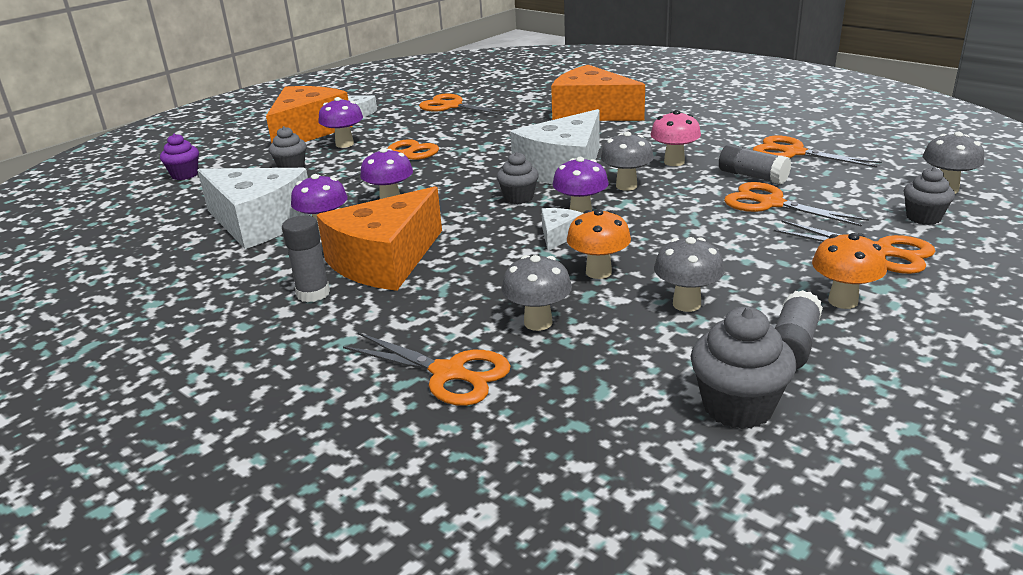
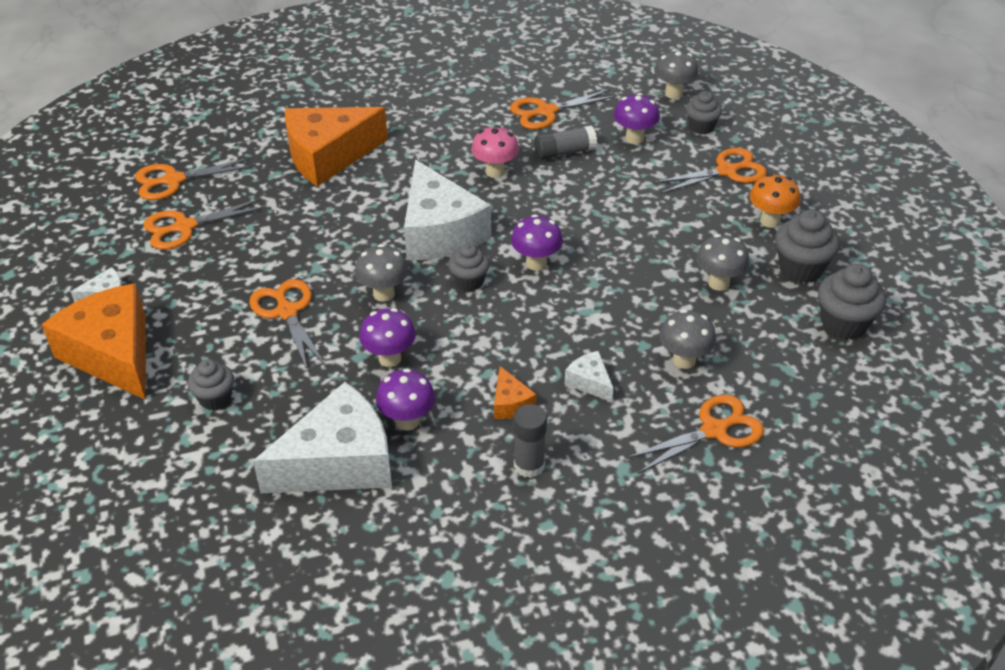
camera: 60 degrees left, 15 degrees up
purple cupcake [160,134,199,180] -> none
orange cheese [317,186,442,291] -> orange cheese [494,366,536,419], size x0.43
purple mushroom [318,97,363,148] -> purple mushroom moved to [614,93,660,144]
white cheese [542,208,584,251] -> white cheese moved to [565,351,614,402]
orange mushroom [567,209,631,279] -> none
grey mushroom [601,132,654,191] -> grey mushroom moved to [355,244,408,302]
orange scissors [724,182,869,227] -> orange scissors moved to [135,158,253,200]
grey glue stick [775,290,823,370] -> grey cupcake [775,209,840,283]

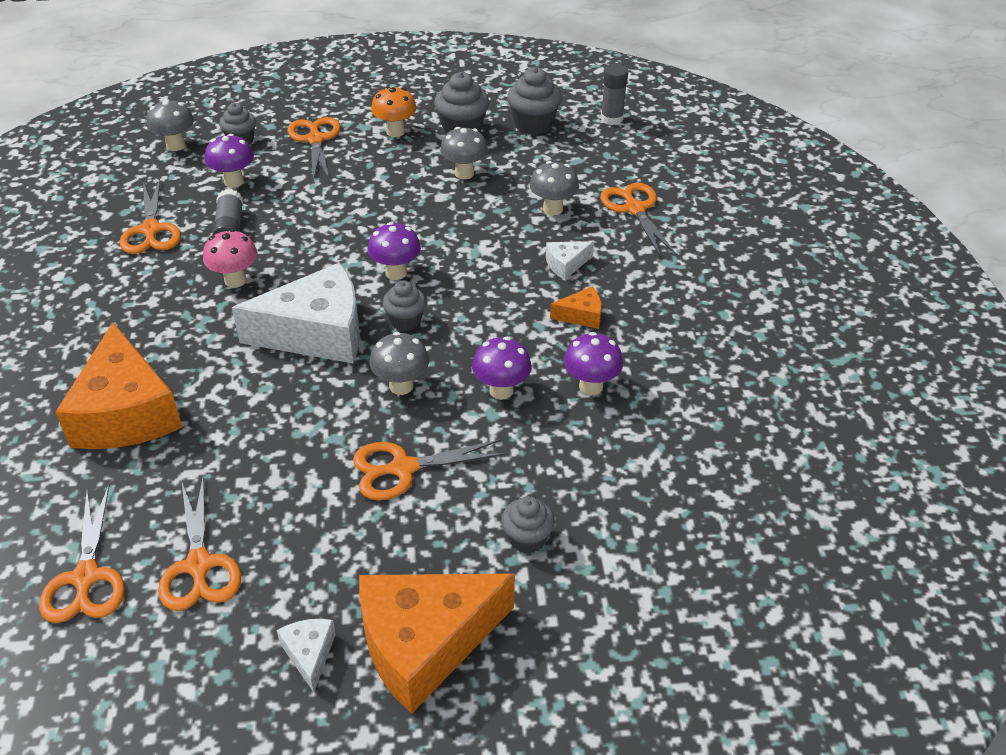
camera: 80 degrees left, 0 degrees up
white cheese [253,382,392,493] -> none
grey glue stick [513,404,547,478] -> grey glue stick moved to [601,64,628,125]

